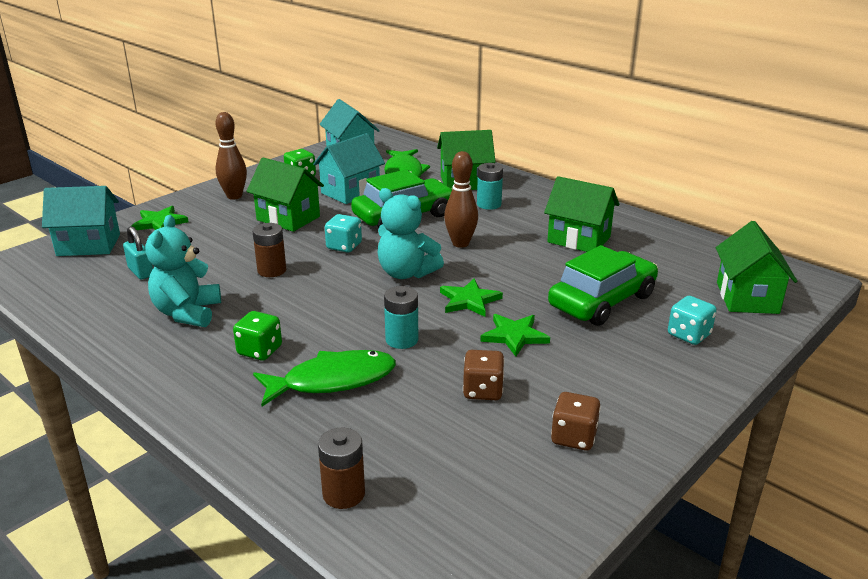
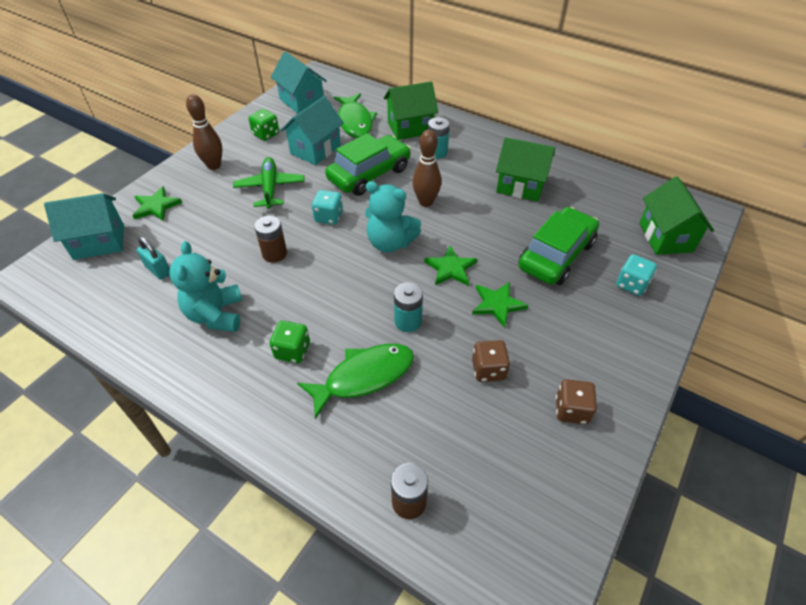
camera: 10 degrees left, 20 degrees up
green house [247,157,324,232] -> green plane [233,157,305,209]

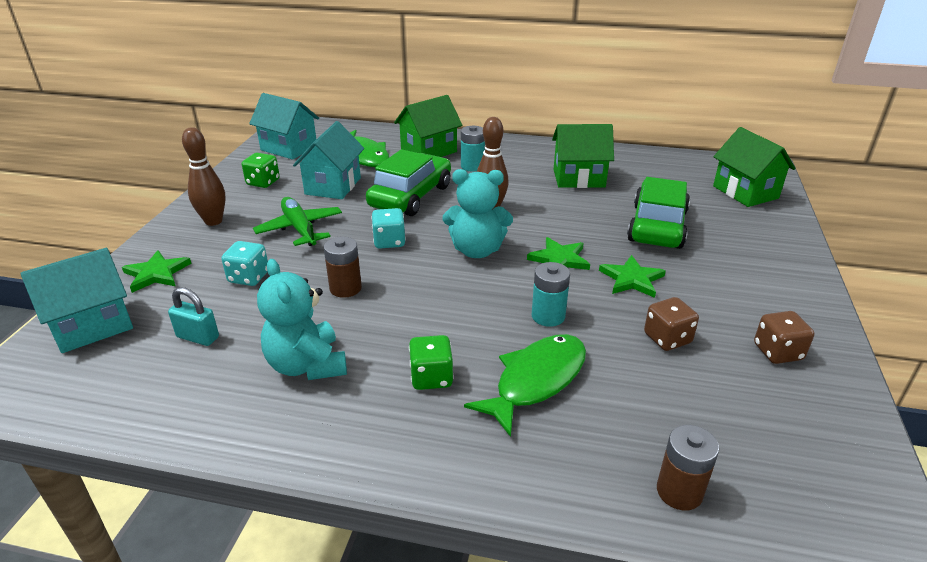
camera: 20 degrees left, 15 degrees down
turquoise dice [616,254,657,296] -> turquoise dice moved to [221,241,268,286]

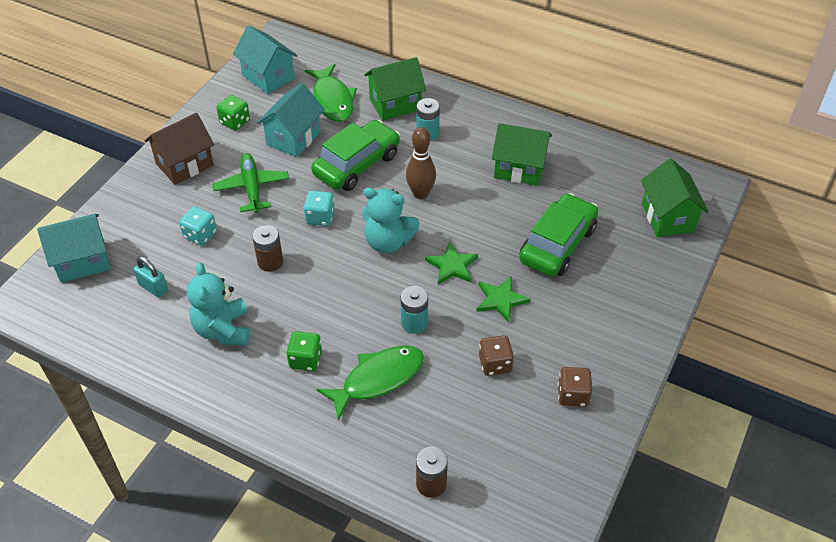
camera: 15 degrees right, 15 degrees up
green star [122,250,192,293] -> none
brown bowling pin [182,127,226,226] -> brown house [145,113,214,185]

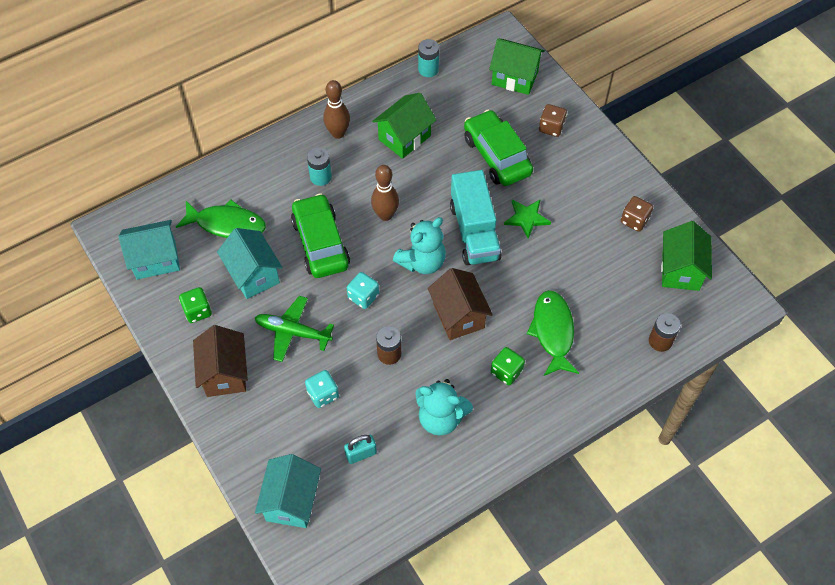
camera: 60 degrees left, 10 degrees up
green house [364,57,426,121] -> green house moved to [661,221,712,291]
turquoise battery [401,286,428,334] -> turquoise battery moved to [418,39,439,77]
green star [425,242,478,284] -> turquoise truck [450,170,502,265]
brown dice [479,335,514,376] -> brown dice moved to [539,104,567,137]
none -> brown bowling pin [323,80,350,139]
none -> brown house [428,268,493,340]

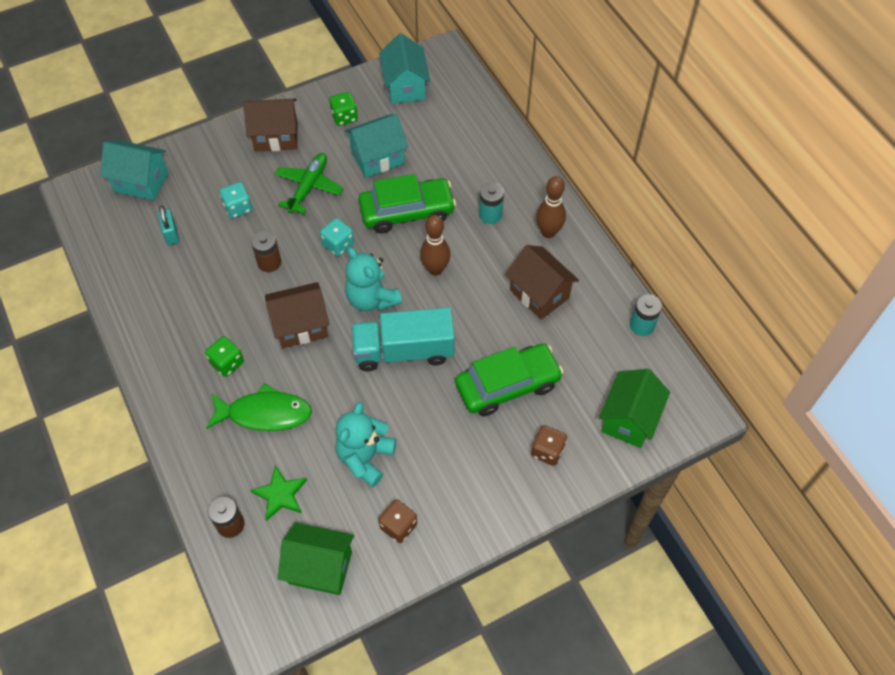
camera: 95 degrees right, 0 degrees up
green fish [176,200,266,238] -> none
green house [372,93,436,159] -> brown house [505,245,579,320]
turquoise teddy bear [416,379,473,436] -> turquoise teddy bear moved to [335,402,396,487]
green star [504,199,551,239] -> green star moved to [250,465,307,521]

